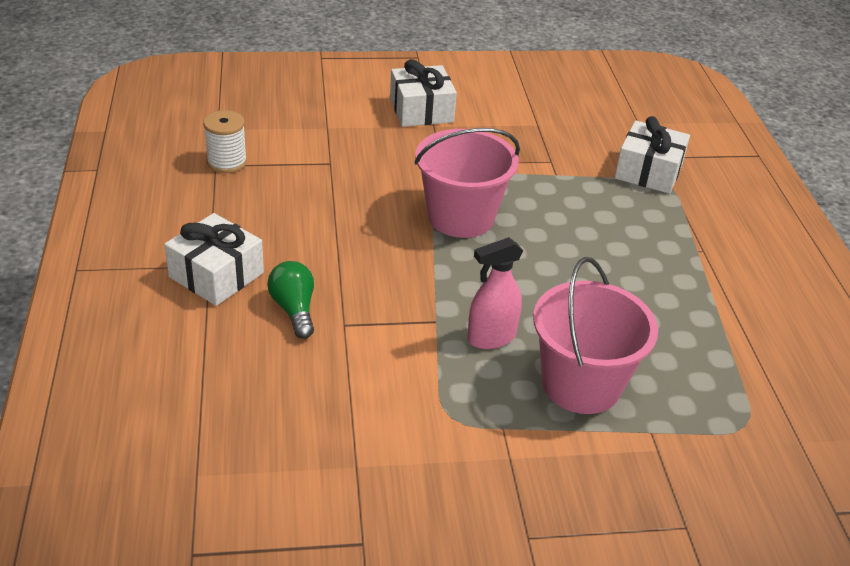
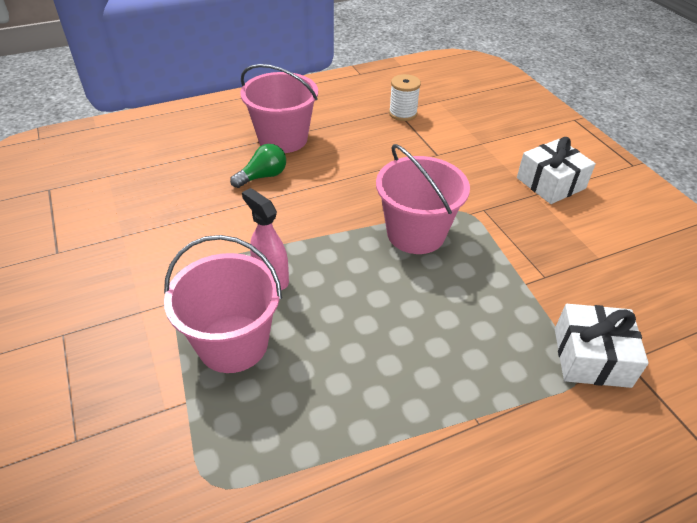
camera: 75 degrees right, 5 degrees up
white gift [164,213,264,306] -> pink bucket [240,64,318,153]

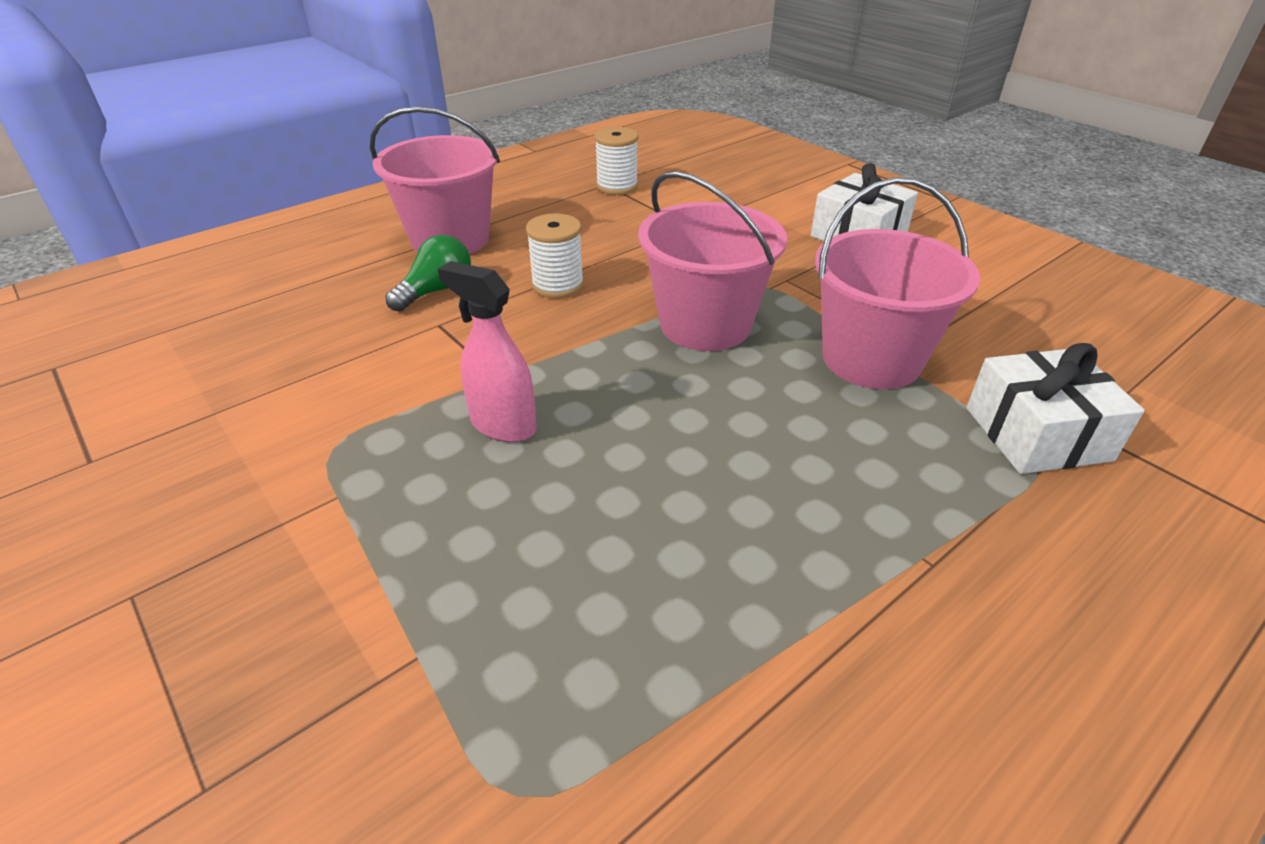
camera: 15 degrees left, 5 degrees down
pink bucket [164,235,282,373] -> pink bucket moved to [815,177,980,389]
none -> white spool [526,213,584,298]

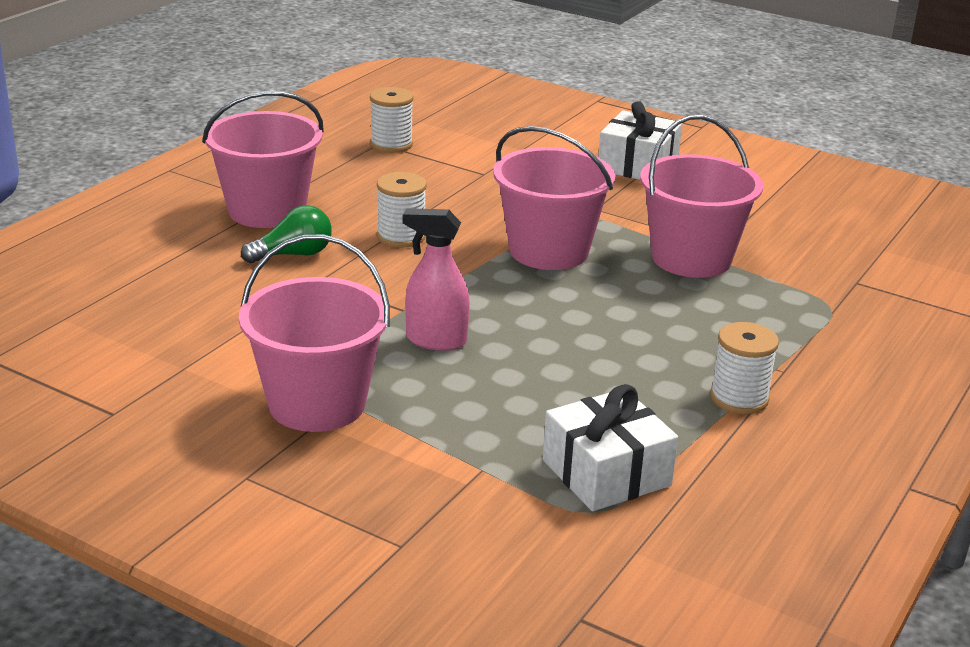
camera: 20 degrees left, 10 degrees down
green light bulb [386,235,471,312] -> green light bulb turned 45 degrees clockwise [241,205,332,263]
white gift [966,343,1145,474] -> white gift moved to [543,384,678,512]
none -> pink bucket [239,234,390,432]
none -> white spool [710,322,779,414]

